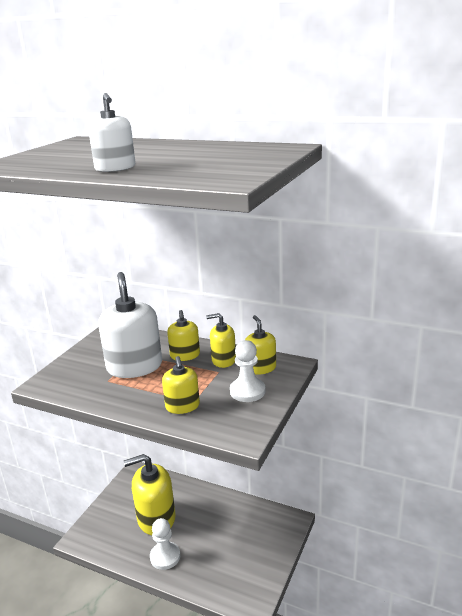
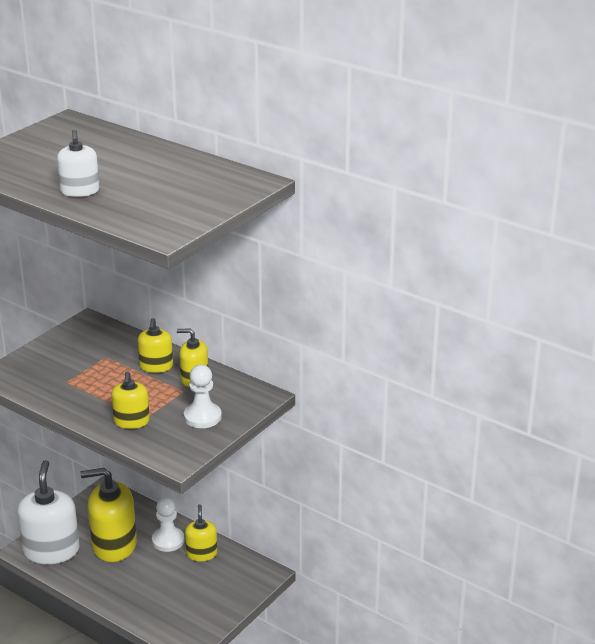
camera: 10 degrees right, 5 degrees up
white soap dispenser [98,272,162,378] -> white soap dispenser moved to [17,460,80,564]
white pawn [150,518,180,570] -> white pawn moved to [152,497,185,552]
yellow soap dispenser [245,315,276,374] -> yellow soap dispenser moved to [185,504,217,561]

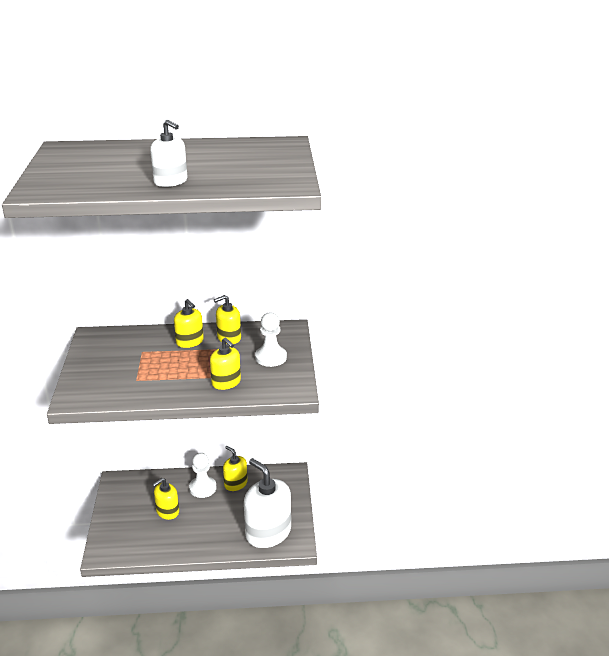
camera: 40 degrees left, 0 degrees up
white soap dispenser [17,460,80,564] -> white soap dispenser moved to [244,458,291,548]
yellow soap dispenser [81,468,137,562] -> yellow soap dispenser [152,478,179,520], size x0.55

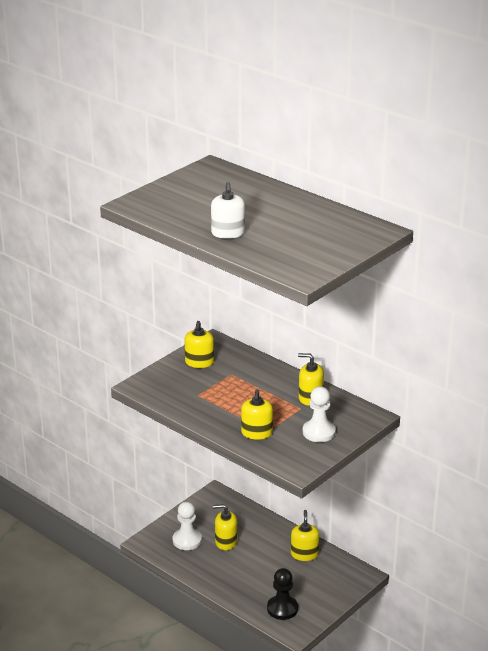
camera: 45 degrees right, 0 degrees up
yellow soap dispenser [174,299,204,348] -> yellow soap dispenser moved to [185,321,214,368]
white pawn [189,453,217,498] -> white pawn moved to [173,501,202,550]
white soap dispenser [244,458,291,548] -> black pawn [267,568,298,620]

